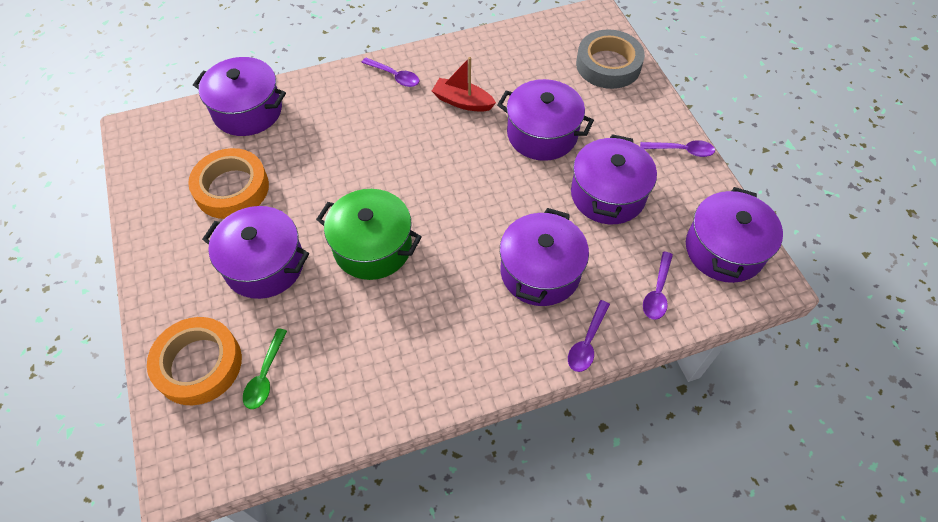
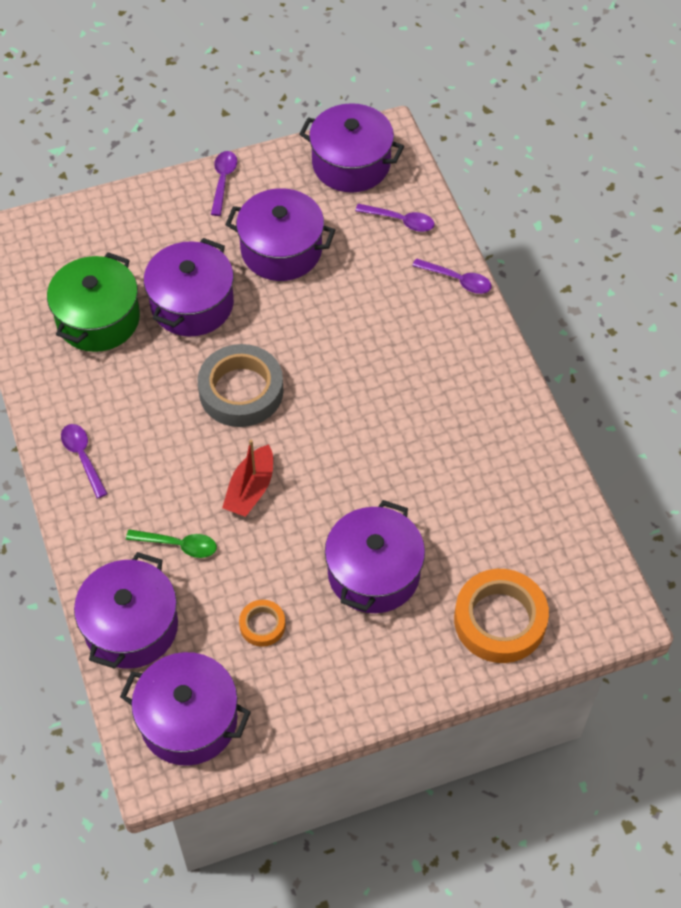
camera: 90 degrees left, 0 degrees up
orange tape [188,148,269,219] -> orange tape [239,600,286,647], size x0.50
green spoon [243,328,287,409] -> green spoon moved to [126,529,217,558]
green pot [316,189,422,280] -> green pot moved to [47,252,140,352]
purple spoon [361,58,419,87] -> purple spoon turned 60 degrees counterclockwise [61,424,108,498]
red boat [432,57,496,112] -> red boat moved to [222,439,273,517]
purple pot [500,208,589,306] -> purple pot moved to [120,652,251,766]
grey tape [576,29,645,89] -> grey tape moved to [197,344,284,427]

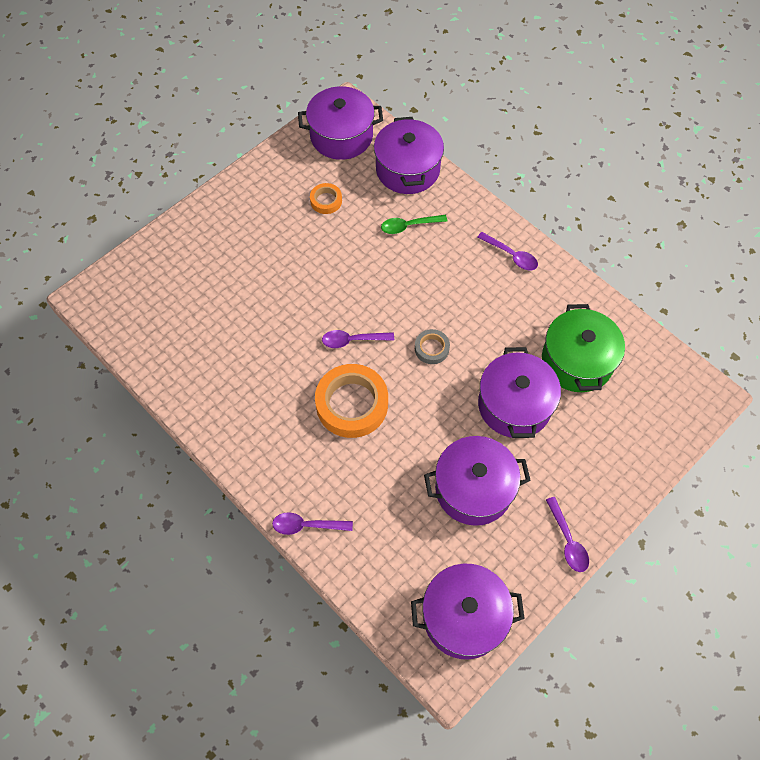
camera: 155 degrees right, 5 degrees up
grey tape [197,344,284,427] -> grey tape [415,329,450,364], size x0.50
red boat [222,439,273,517] -> none
purple pot [325,500,425,613] -> none
purple spoon [355,204,435,232] -> purple spoon moved to [322,330,394,348]
orange tape [454,569,549,663] -> orange tape moved to [315,364,388,438]

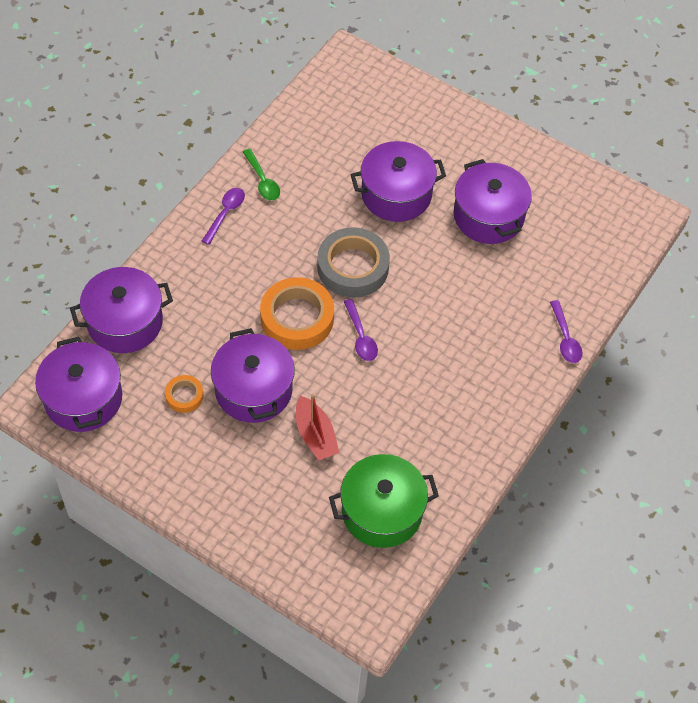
camera: 105 degrees left, 5 degrees down
orange tape [315,364,388,438] -> orange tape moved to [260,277,334,350]
green spoon [381,215,447,234] -> green spoon moved to [243,149,280,201]
purple pot [411,564,525,659] -> purple pot moved to [211,328,295,423]
grey tape [415,329,450,364] -> grey tape [317,227,390,298], size x2.01
green pot [542,304,625,392] -> green pot moved to [329,454,439,548]
purple spoon [546,497,589,572] -> none
none -> red boat [296,394,340,460]

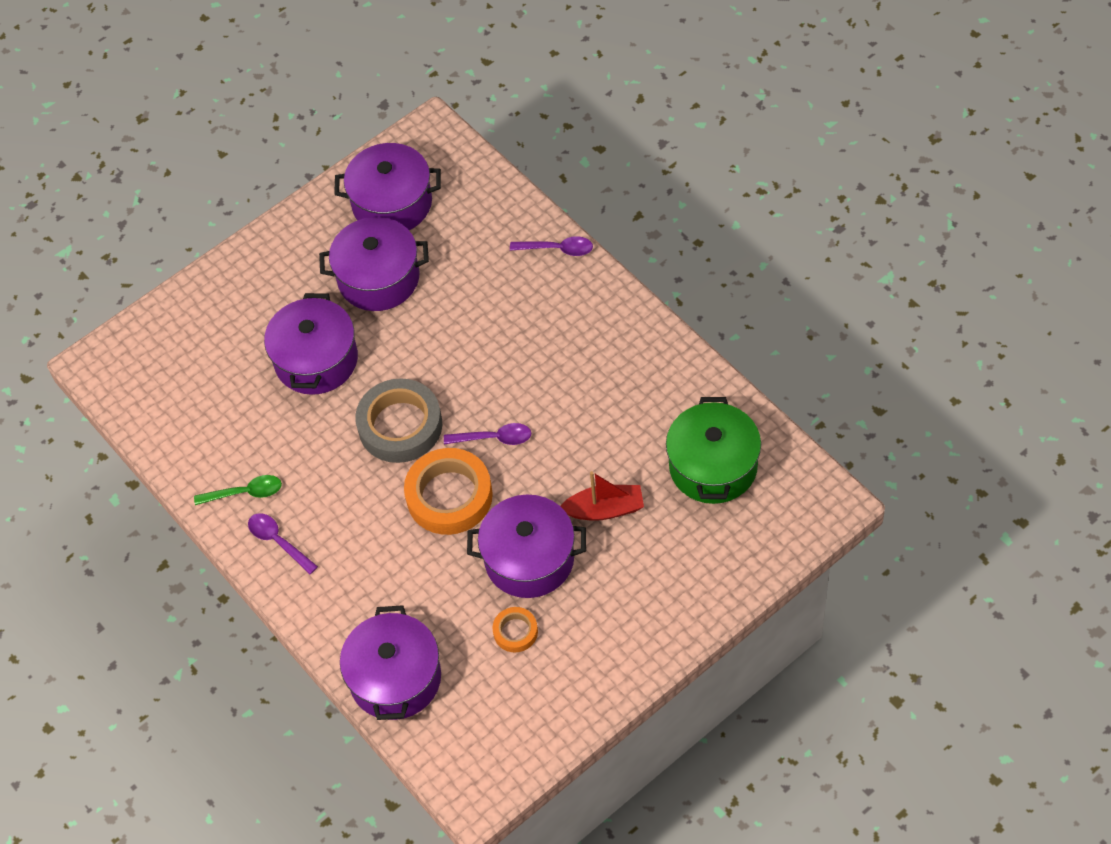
camera: 65 degrees left, 0 degrees up
purple pot [35,337,122,432] -> purple pot moved to [334,143,441,230]

